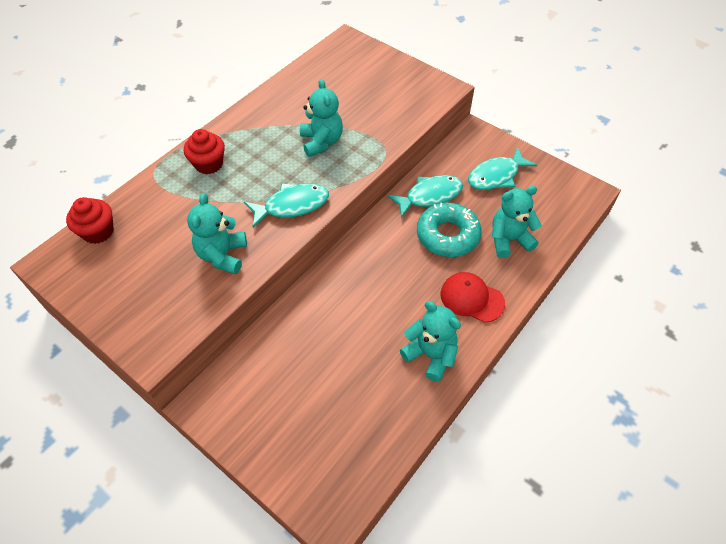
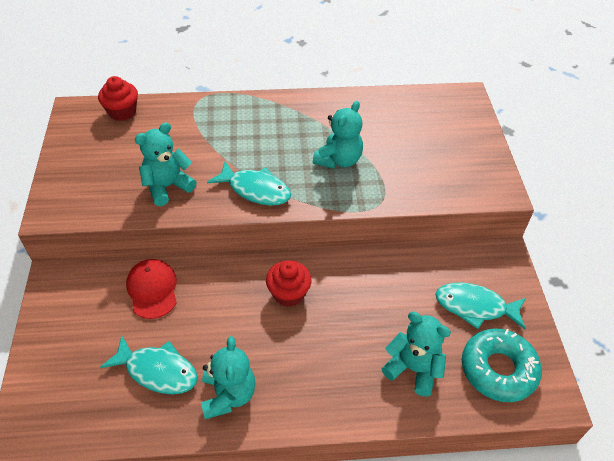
camera: 45 degrees right, 5 degrees down
red cupcake [184,129,225,174] -> red cupcake moved to [266,260,312,307]
turquoise fish [387,175,463,218] -> turquoise fish moved to [100,335,198,394]
turquoise donut [417,203,482,257] -> turquoise donut moved to [462,328,542,402]
red cap [441,272,505,323] -> red cap moved to [126,259,177,319]

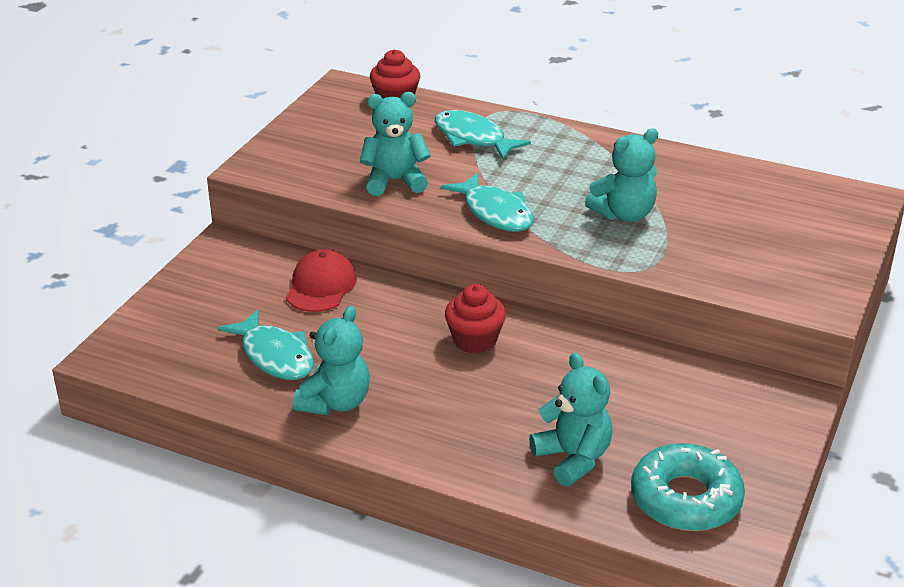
camera: 30 degrees right, 15 degrees down
turquoise fish [435,282,526,329] -> turquoise fish moved to [435,110,531,160]

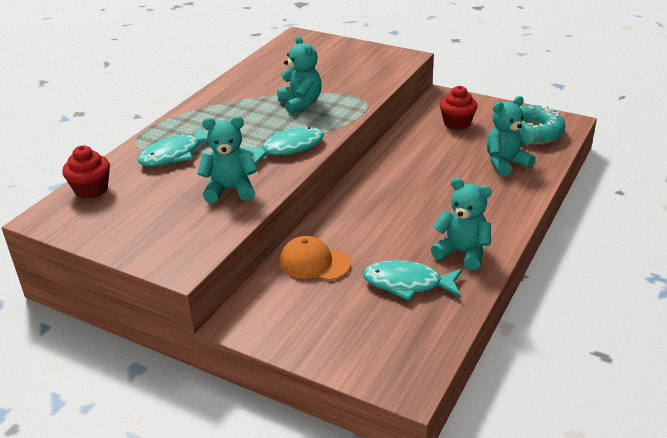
camera: 85 degrees left, 0 degrees up
turquoise fish [217,309,314,380] -> turquoise fish turned 135 degrees counterclockwise [363,260,462,301]
red cap [286,249,357,312] -> orange cap [279,236,351,280]
turquoise teddy bear [360,92,431,196] -> turquoise teddy bear turned 90 degrees clockwise [197,116,258,203]
red cupcake [445,284,506,353] -> red cupcake moved to [440,86,478,130]

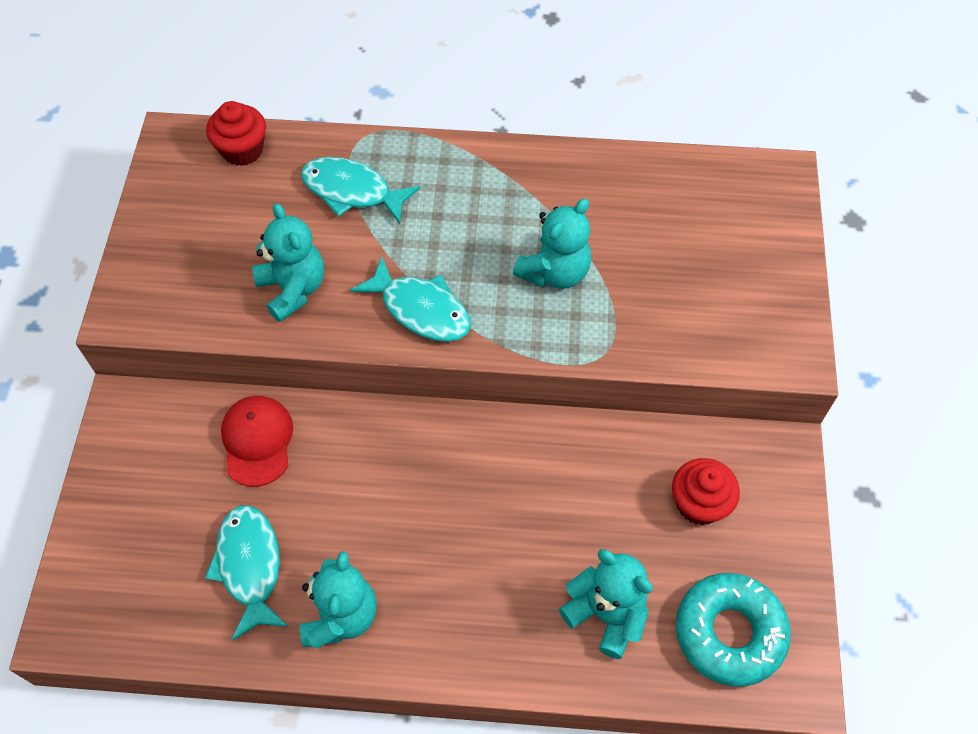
camera: 65 degrees right, 25 degrees up
orange cap [279,236,351,280] -> red cap [221,396,293,487]

